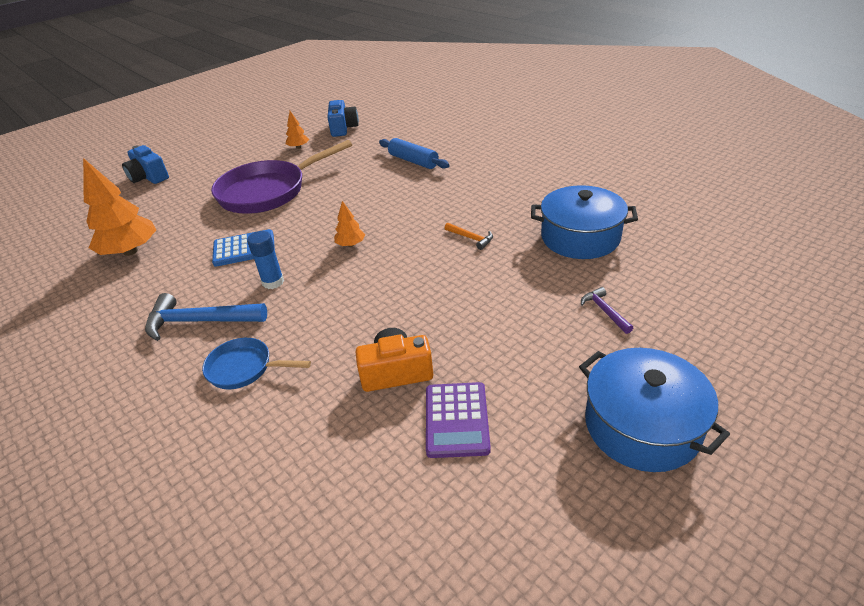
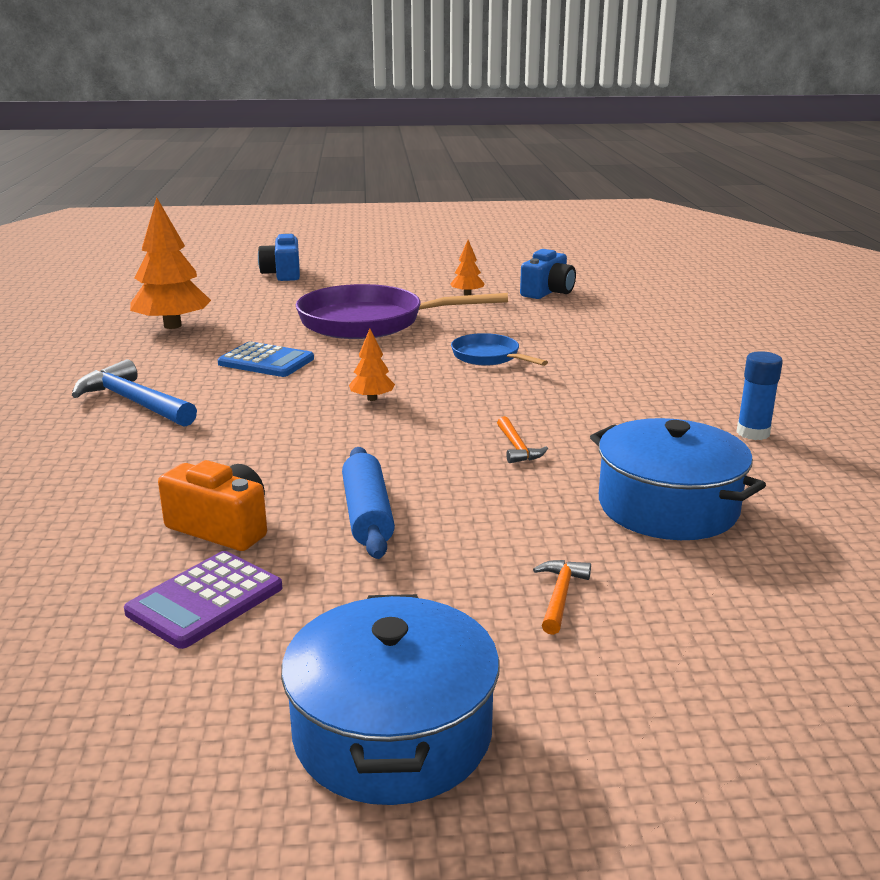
camera: 35 degrees right, 15 degrees down
blue pan [202,338,311,389] -> blue pan moved to [451,333,548,366]
blue glue stick [247,231,284,289] -> blue glue stick moved to [736,351,783,440]
blue rolling pin [379,138,450,169] -> blue rolling pin moved to [342,447,395,559]
purple hammer [581,287,633,334] -> orange hammer [533,560,591,635]

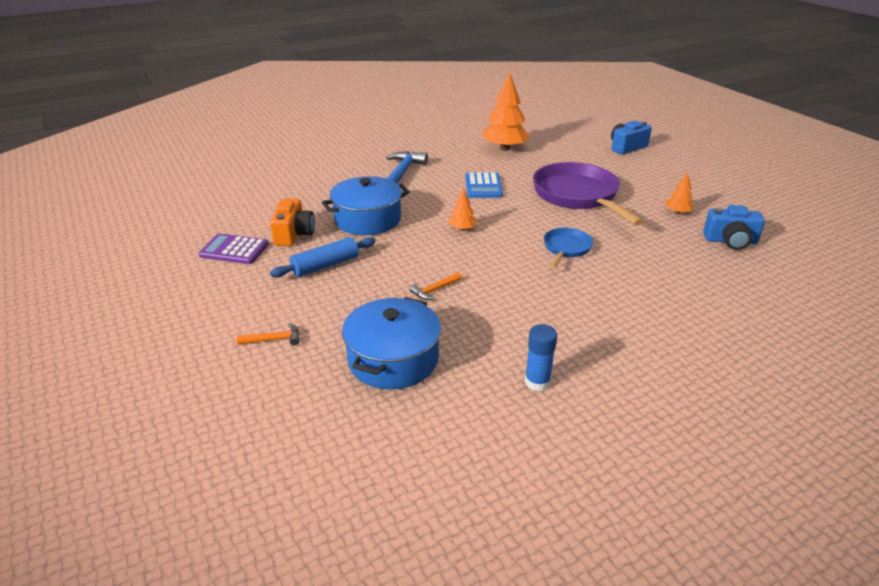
camera: 65 degrees right, 10 degrees up
blue pot [281,594,500,805] -> blue pot moved to [322,176,410,235]

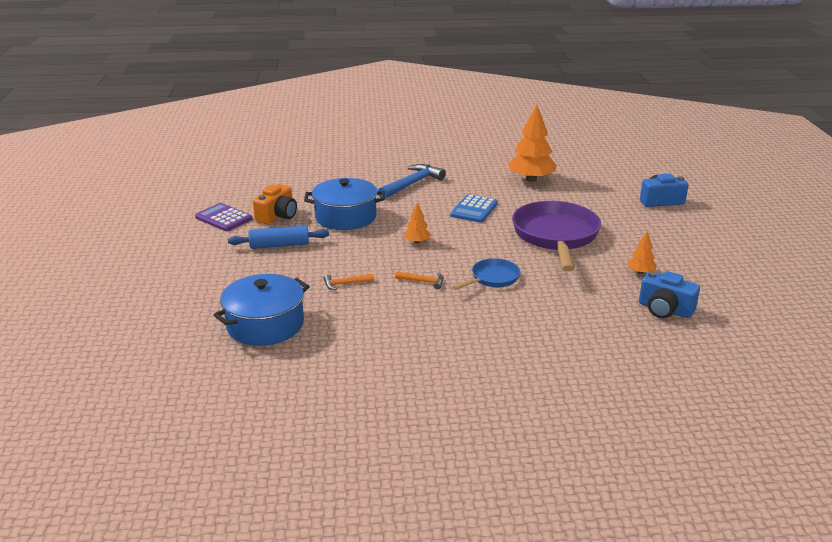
camera: 25 degrees right, 5 degrees down
orange hammer [237,323,299,346] -> orange hammer moved to [395,271,444,289]
blue glue stick [525,324,557,391] -> none

